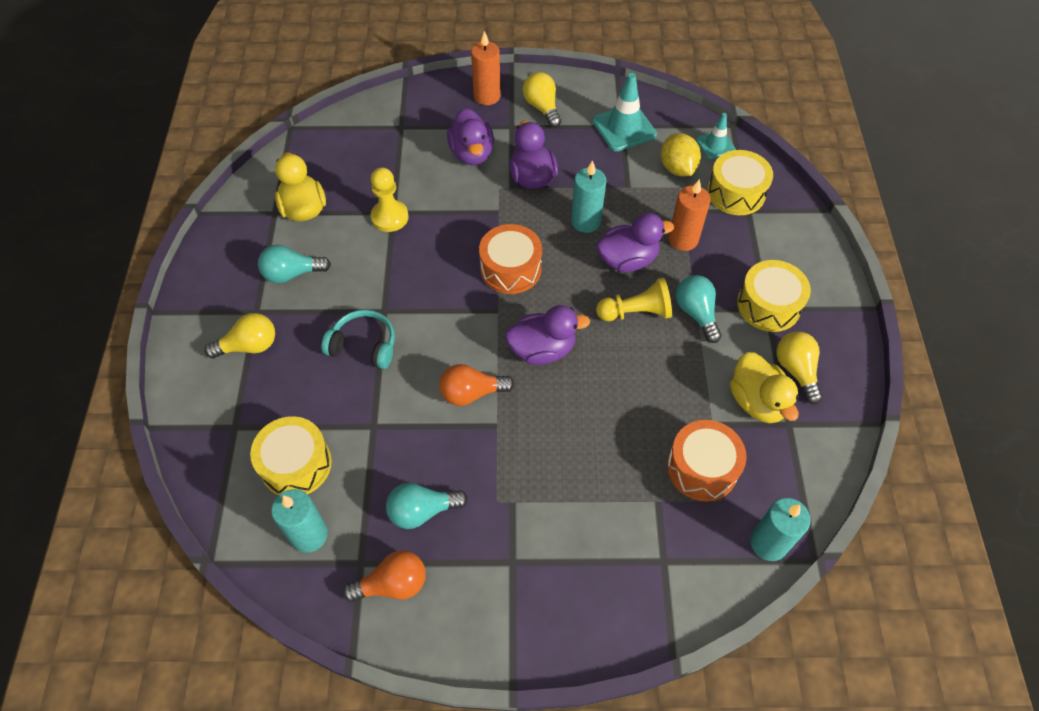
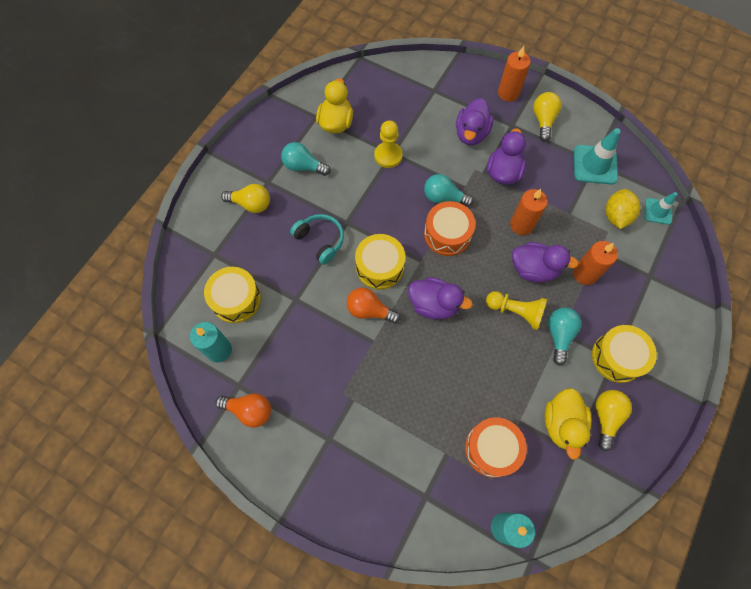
camera: 30 degrees right, 10 degrees up
turquoise light bulb [386,483,468,529] -> turquoise light bulb moved to [424,174,474,207]
turquoise candle [571,160,606,233] -> orange candle [510,189,548,235]
yellow drum [707,150,773,215] -> yellow drum moved to [355,234,405,290]

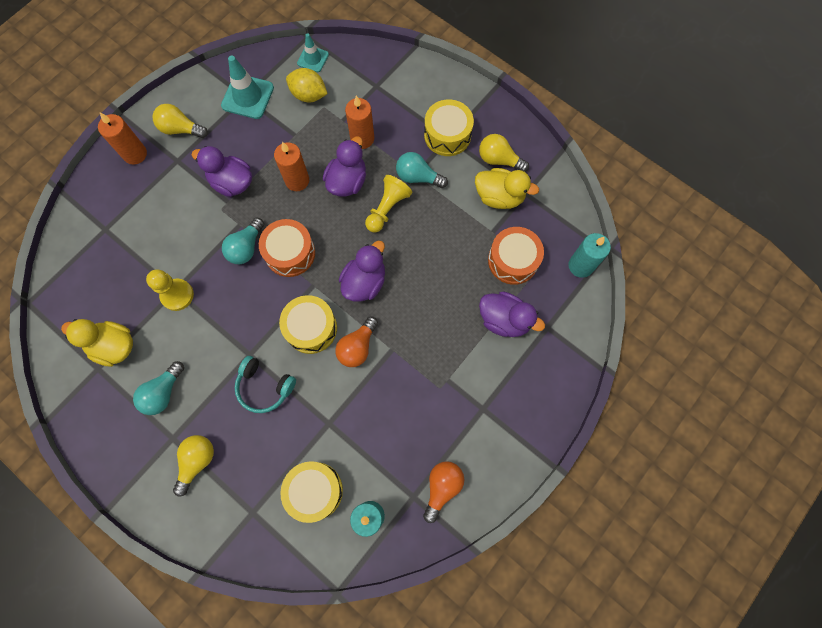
camera: 80 degrees left, 5 degrees up
turquoise headphones [290,214,344,265] -> turquoise headphones turned 120 degrees counterclockwise [235,356,296,413]
purple duck [456,98,494,145] -> purple duck moved to [479,291,545,337]

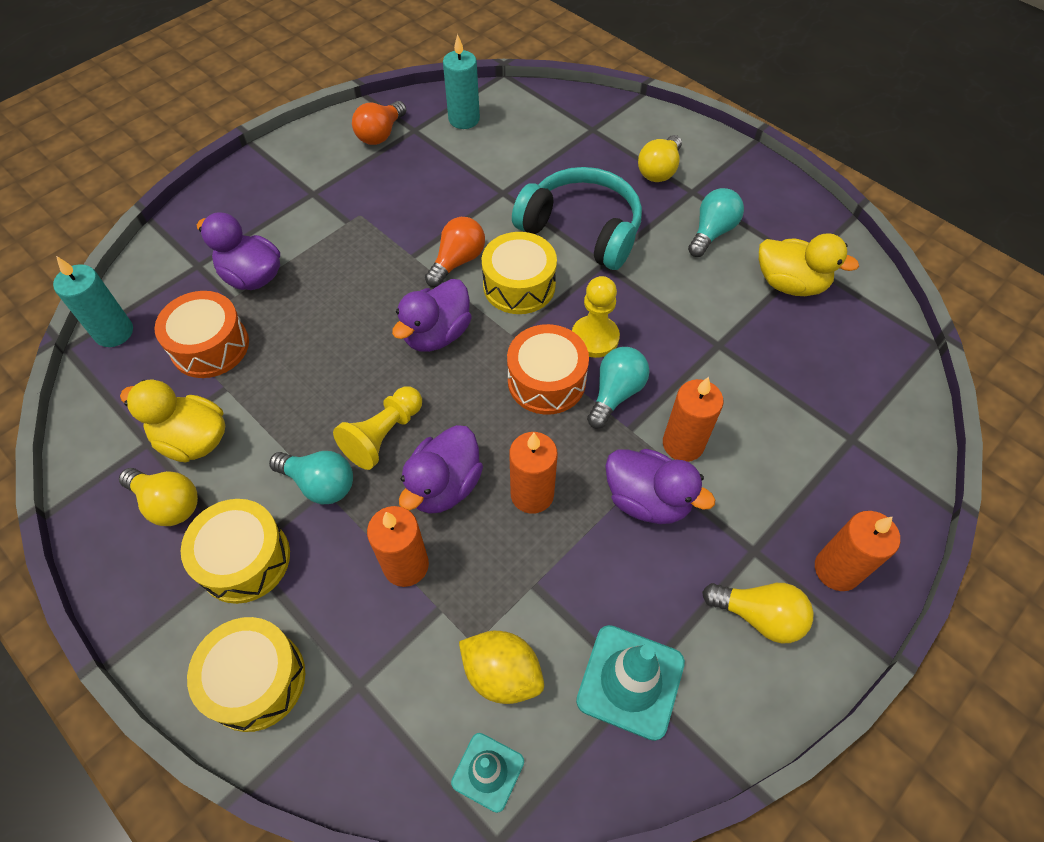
camera: 175 degrees left, 15 degrees down
yellow pawn [146,269,194,311] -> yellow pawn moved to [572,276,620,358]
turquoise headphones [235,356,296,413] -> turquoise headphones [512,167,642,270], size x1.65
yellow drum [280,461,343,523] -> yellow drum moved to [187,617,305,732]
none -> orange candle [663,377,723,462]

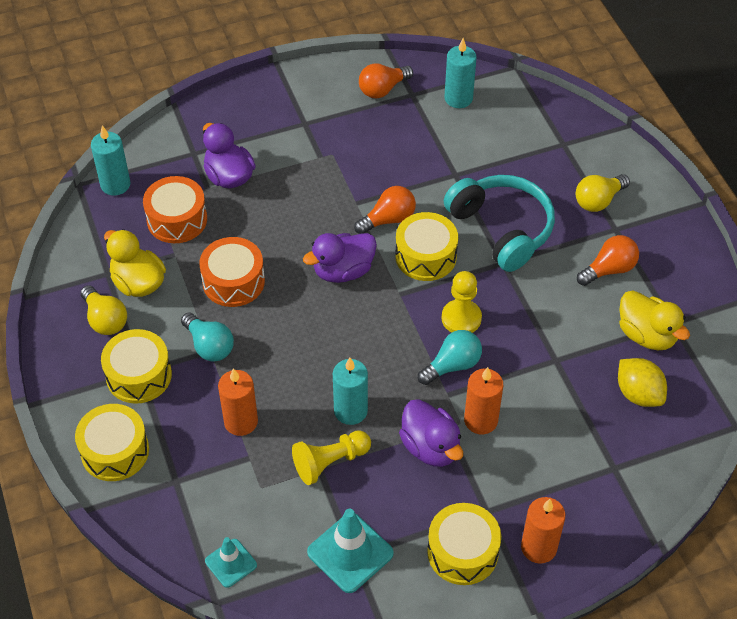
camera: 25 degrees right, 5 degrees down
yellow pawn [333,387,422,470] -> yellow pawn moved to [292,430,371,485]
purple duck [399,425,483,514] -> none
yellow lemon [459,631,544,704] -> yellow lemon moved to [618,358,667,407]
orange drum [507,324,589,415] -> orange drum moved to [199,237,265,307]
orange candle [509,432,558,514] -> turquoise candle [333,357,368,425]
turquoise light bulb [688,188,744,257] -> orange light bulb [577,235,639,286]
yellow light bulb [702,583,814,643] -> yellow drum [427,503,501,585]

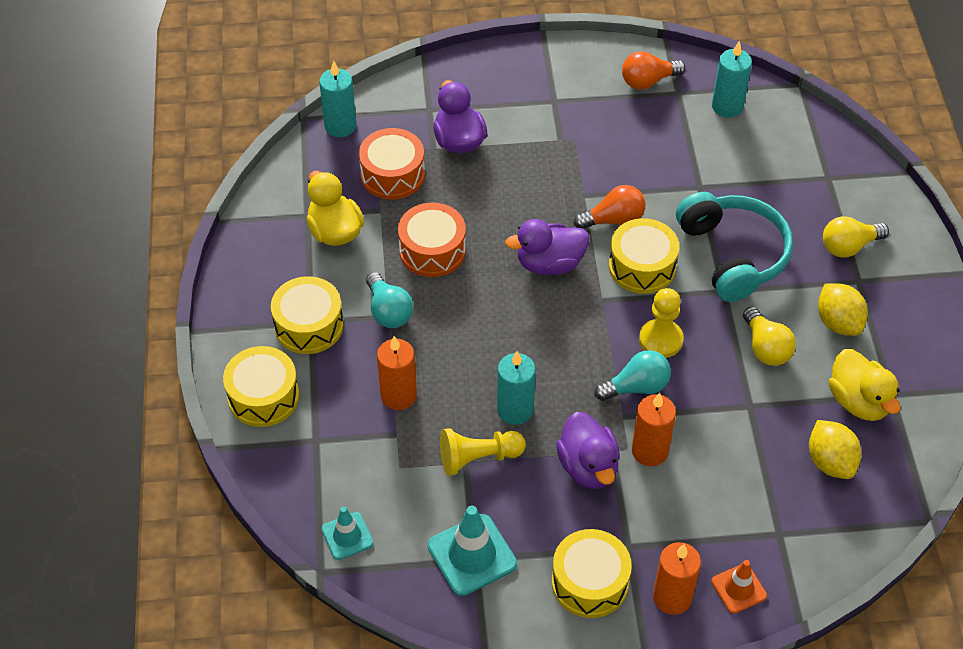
camera: 15 degrees right, 0 degrees up
yellow light bulb [81,285,127,335] -> yellow light bulb moved to [743,306,796,366]
orange light bulb [577,235,639,286] -> yellow lemon [818,283,868,336]
none -> orange traffic cone [711,560,767,614]

